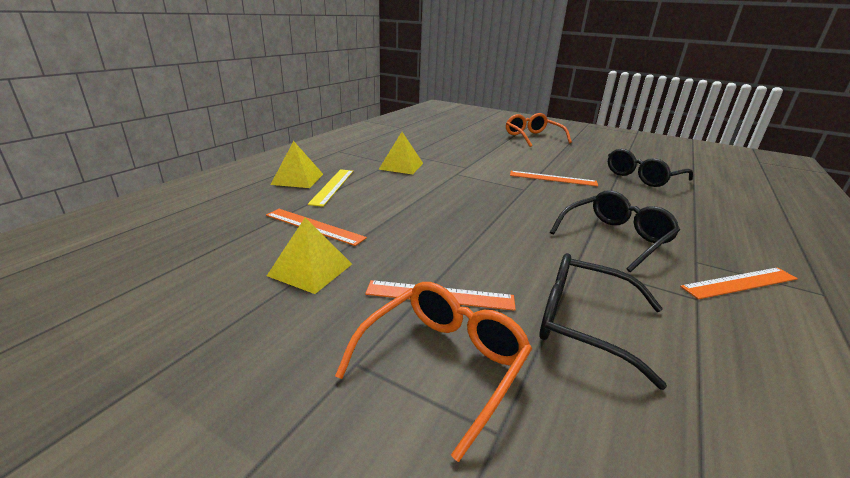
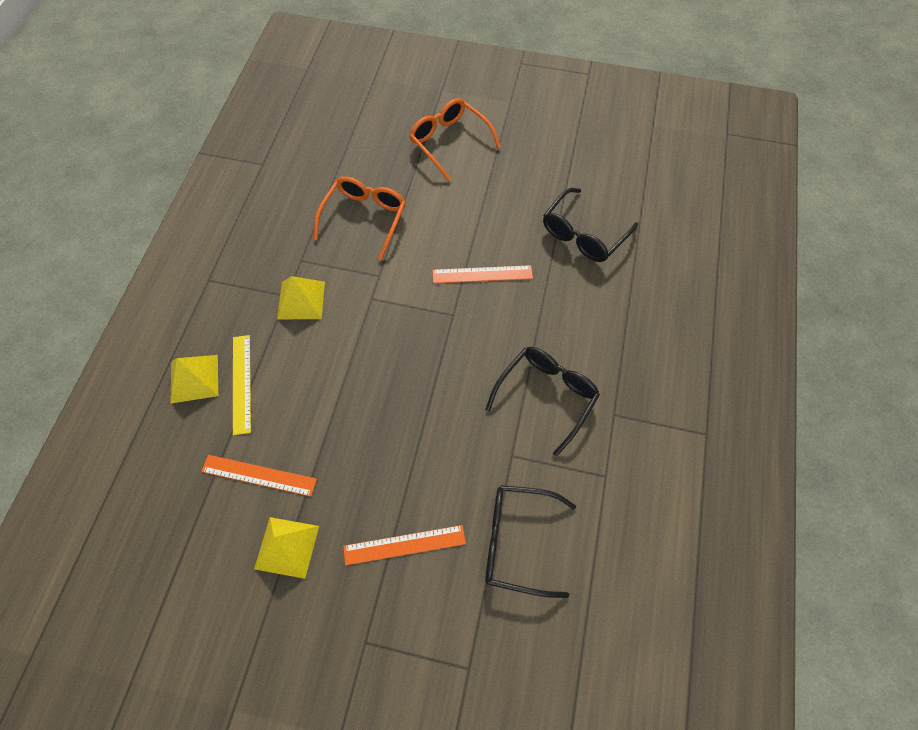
camera: 15 degrees left, 35 degrees up
orange glasses [335,282,532,462] -> orange glasses moved to [314,176,406,261]
orange ruler [680,268,798,299] -> none

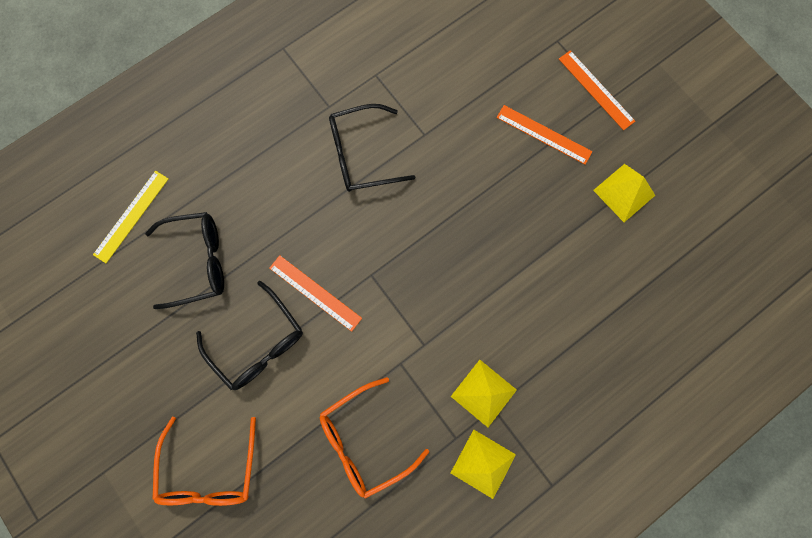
camera: 140 degrees left, 15 degrees up
yellow pyramid [171,355,218,403] -> yellow pyramid moved to [451,430,516,499]
orange ruler [201,455,317,497] -> orange ruler moved to [559,50,635,130]
yellow ruler [233,335,251,435] -> yellow ruler moved to [93,171,169,263]
black glasses [485,485,576,598] -> black glasses moved to [196,281,303,390]

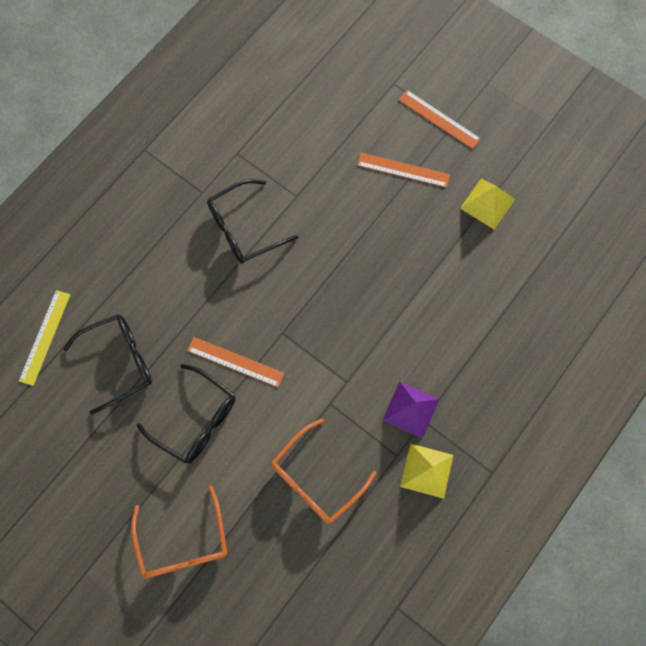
camera: 15 degrees left, 5 degrees down
yellow pyramid [451,360,517,427] -> purple pyramid [382,381,439,439]

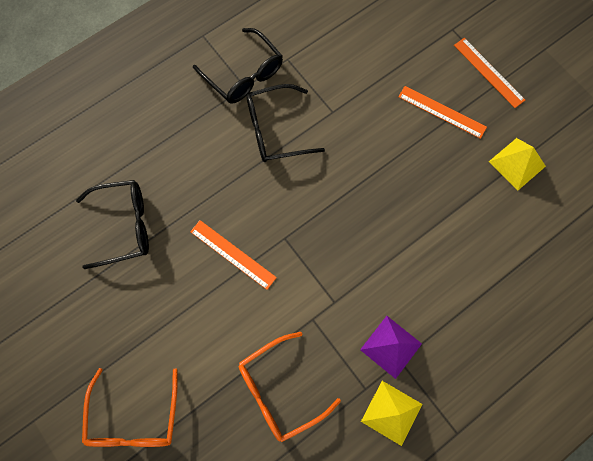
camera: 15 degrees right, 0 degrees up
yellow ruler [19,290,70,386] -> none
black glasses [137,364,236,464] -> black glasses moved to [193,28,283,104]

